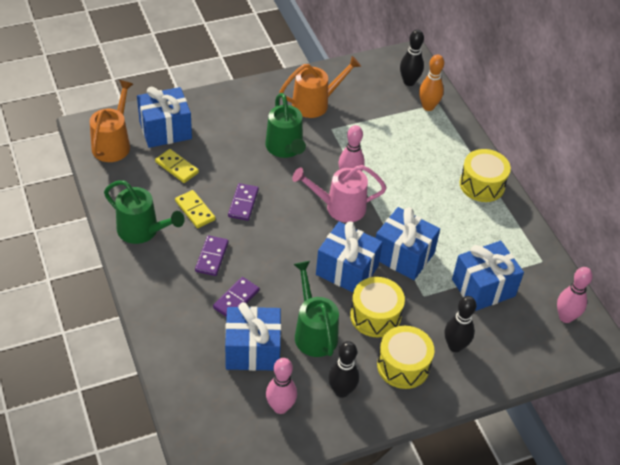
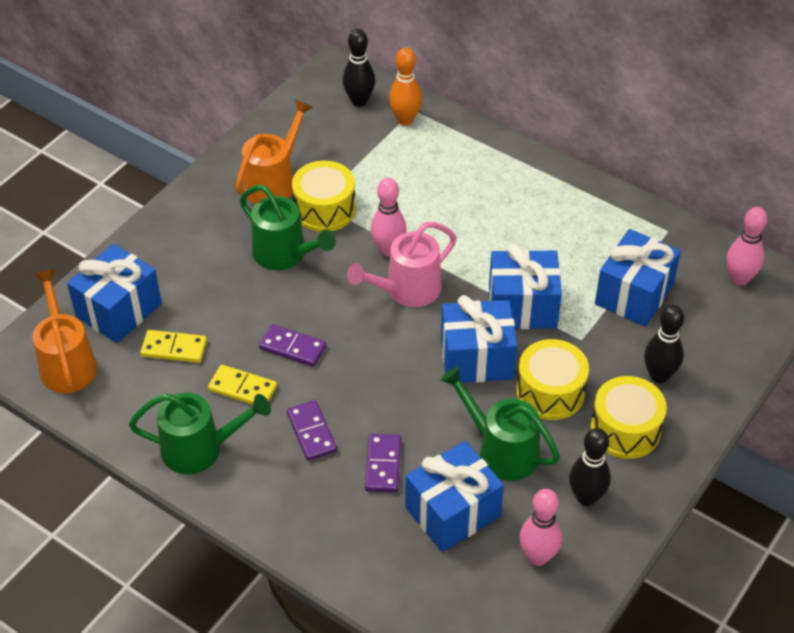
camera: 30 degrees left, 0 degrees up
purple domino [228,183,259,221] -> purple domino turned 45 degrees counterclockwise [259,324,326,367]
yellow drum [460,149,511,202] -> yellow drum moved to [292,161,356,232]

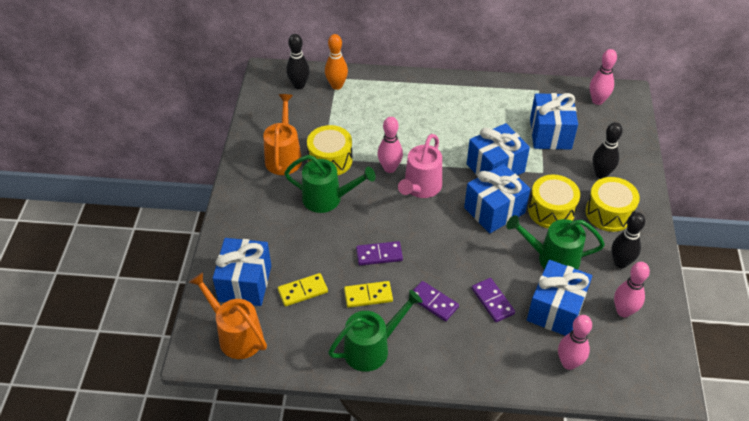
camera: 30 degrees left, 0 degrees up
none -> pink bowling pin [558,315,592,370]

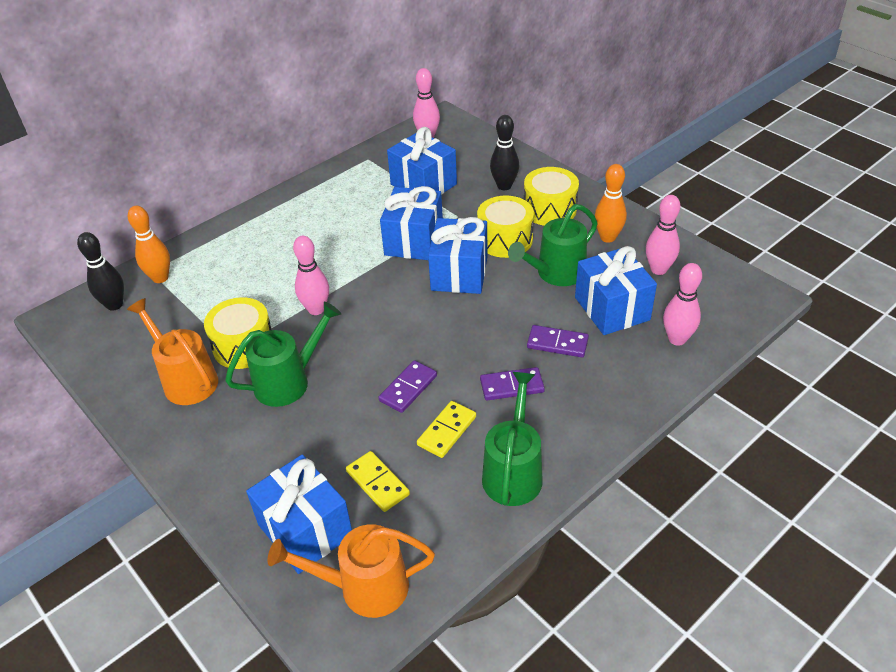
camera: 45 degrees left, 5 degrees down
yellow domino [278,273,328,307] -> yellow domino turned 60 degrees counterclockwise [346,451,410,512]
pink watering can [398,134,442,198] -> none
black bowling pin [611,212,645,268] -> orange bowling pin [595,164,627,243]

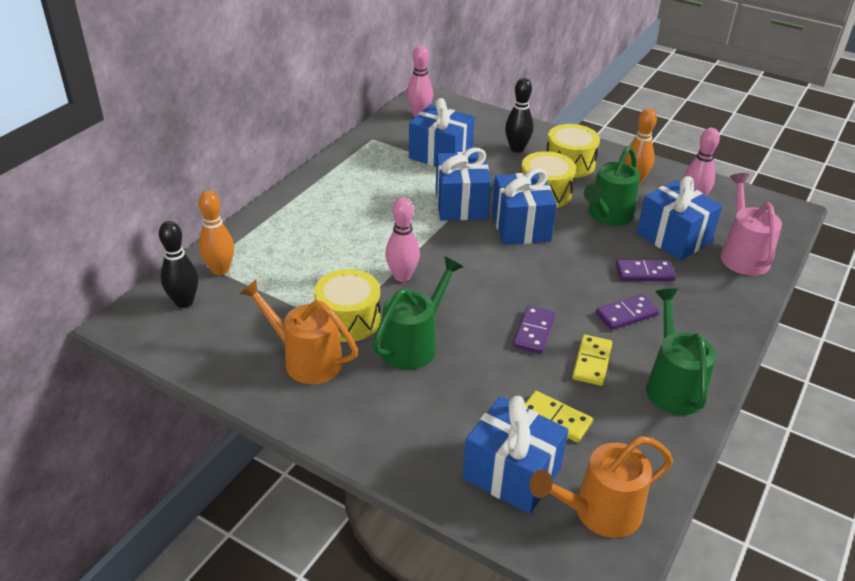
camera: 20 degrees left, 5 degrees down
pink bowling pin [663,263,702,346] -> pink watering can [721,173,782,276]

